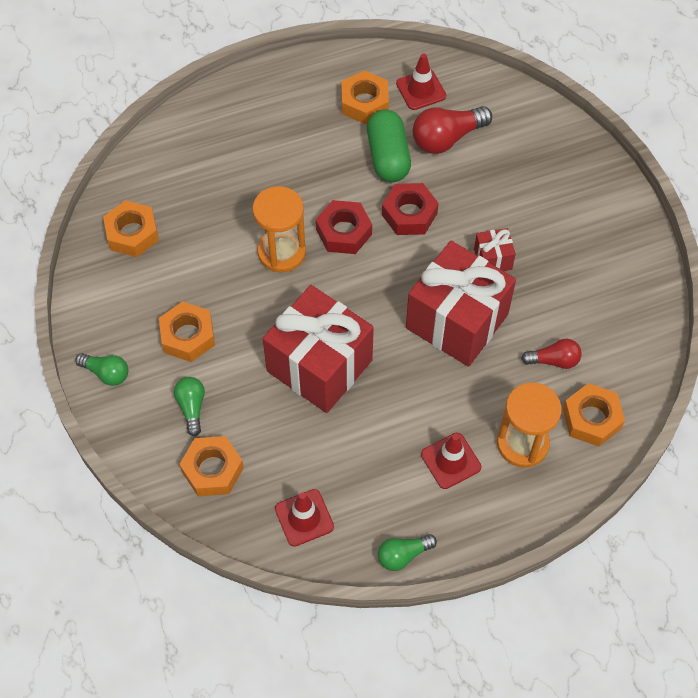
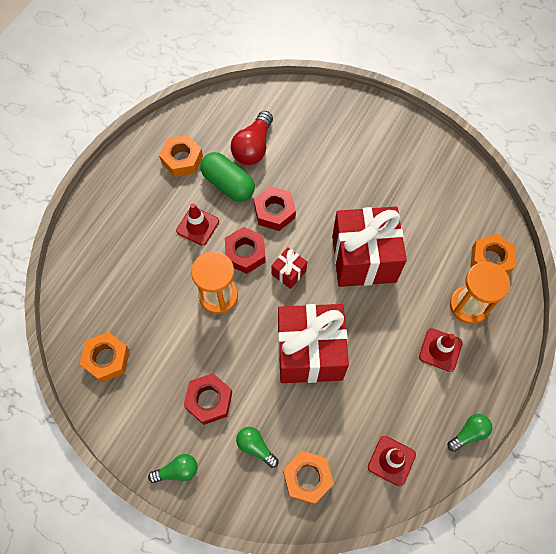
camera: 40 degrees left, 5 degrees up
orange nut [159,301,215,362] -> red nut [183,373,232,425]
green light bulb [378,534,437,571] -> green light bulb turned 150 degrees counterclockwise [448,414,492,452]
red traffic cone [396,53,446,110] -> red traffic cone moved to [176,203,219,246]
red gift [474,228,516,271] -> red gift moved to [271,247,307,289]
red light bulb [521,339,582,369] -> none

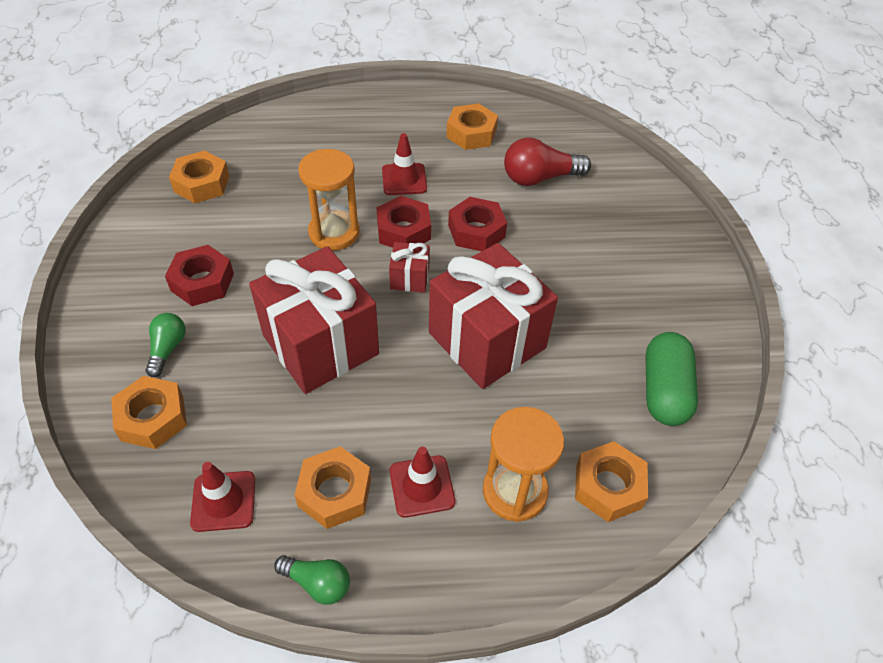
camera: 55 degrees right, 15 degrees down
green light bulb [148,454,197,483] -> none
green capsule [200,152,255,202] -> green capsule moved to [646,332,698,426]
none -> orange nut [295,446,371,529]

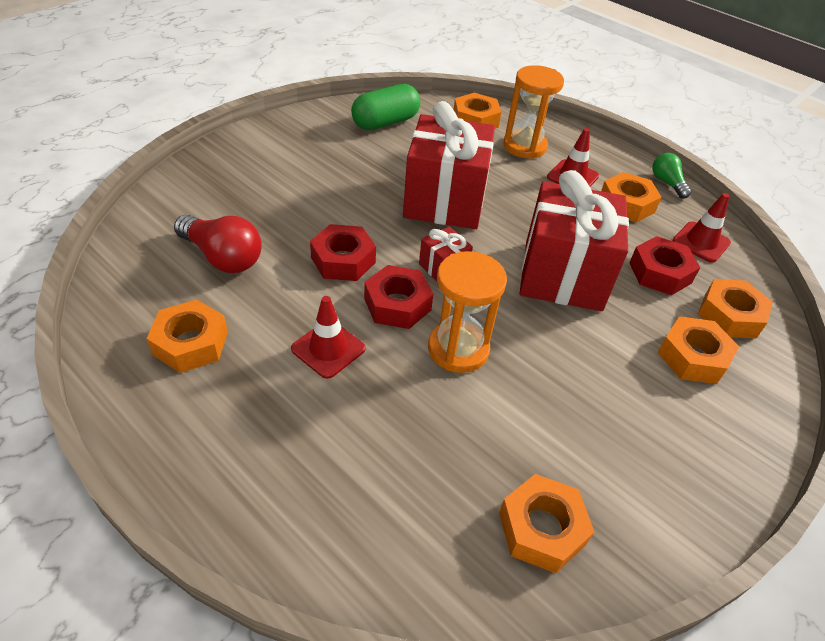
camera: 135 degrees left, 5 degrees down
green light bulb [146,313,186,377] -> orange nut [658,316,739,384]
red nut [165,245,234,306] -> red nut moved to [629,236,700,295]

